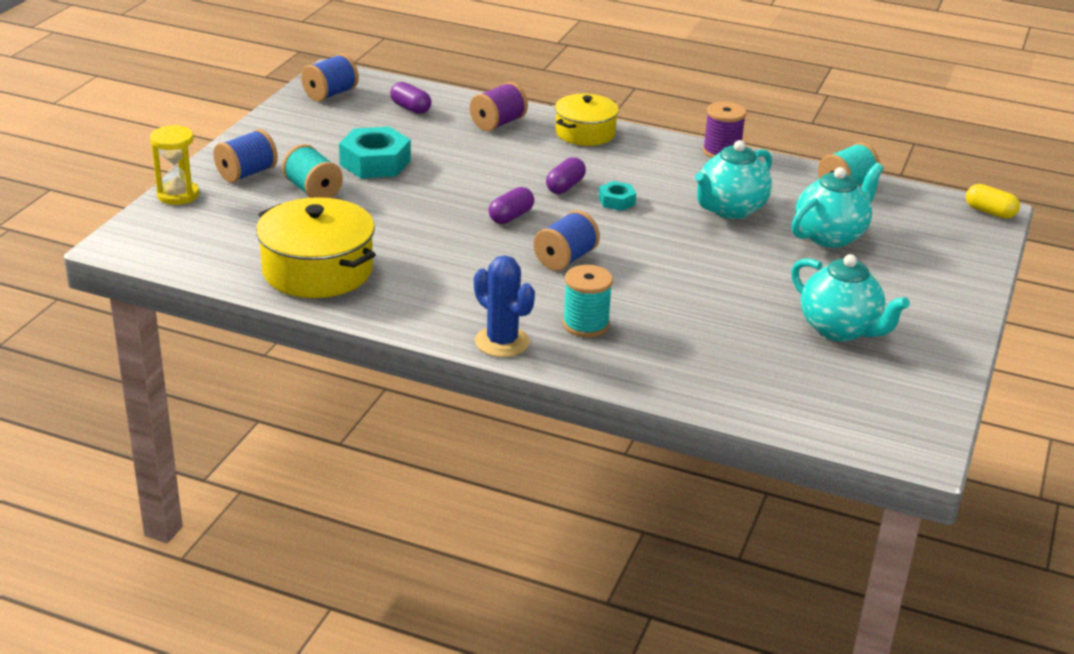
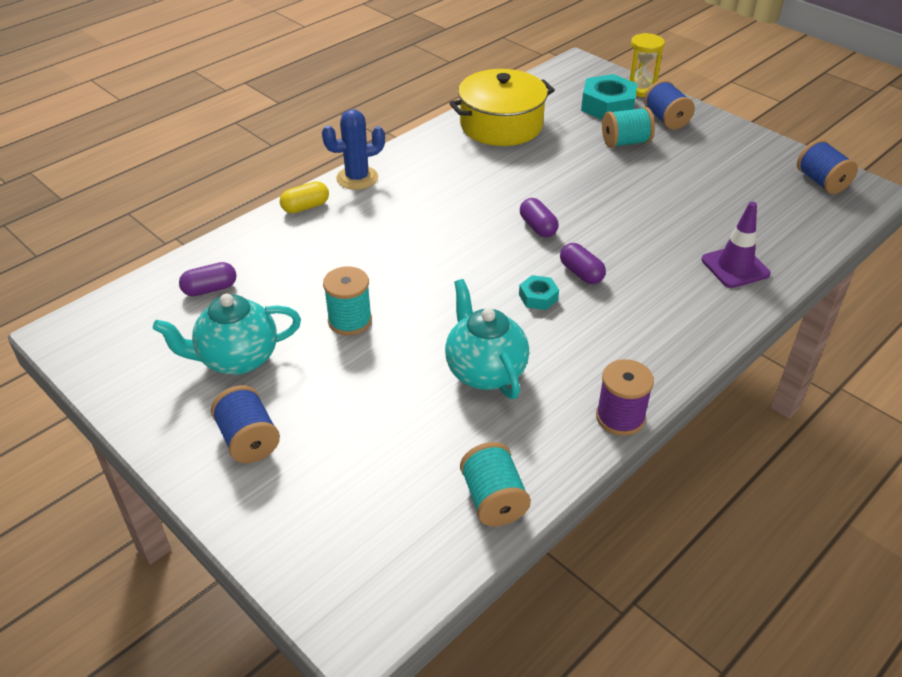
camera: 115 degrees right, 10 degrees up
turquoise nut [339,127,411,178] -> turquoise nut moved to [581,74,637,120]
purple capsule [390,82,431,114] -> purple capsule moved to [179,262,237,297]
purple spool [470,82,528,132] -> purple traffic cone [701,202,771,288]
blue spool [533,210,600,271] -> blue spool moved to [211,385,280,463]
yellow pot [555,94,619,146] -> none
turquoise spool [562,265,613,337] -> turquoise spool moved to [323,266,372,336]
turquoise teapot [792,163,884,248] -> none
yellow capsule [966,184,1020,219] -> yellow capsule moved to [280,181,329,213]

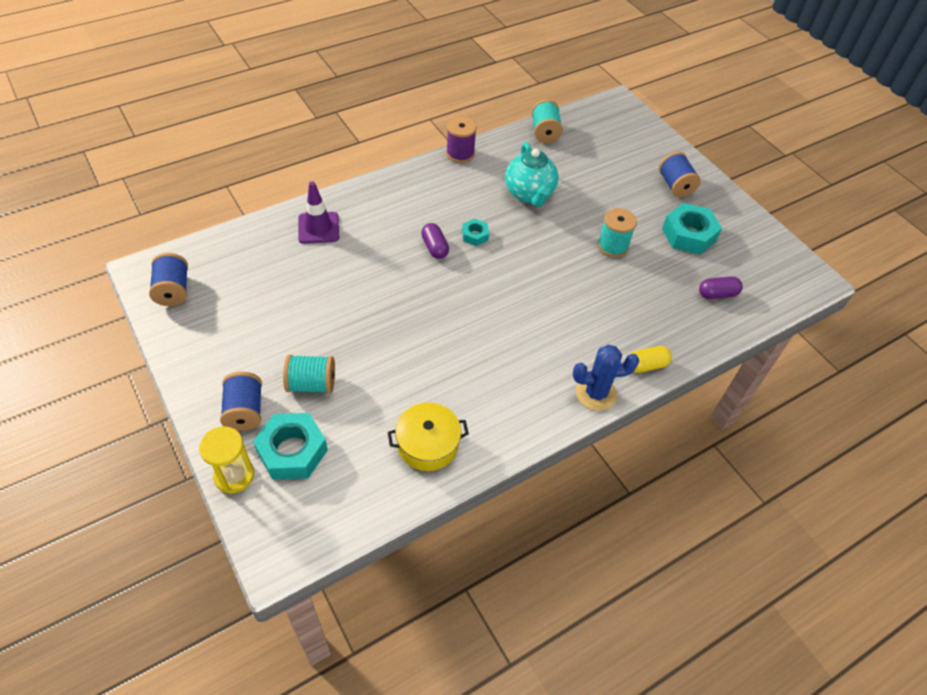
camera: 170 degrees left, 10 degrees up
turquoise teapot [153,294,301,375] -> turquoise nut [662,203,722,255]
yellow pot [449,69,555,146] -> yellow pot [388,402,469,471], size x0.65
purple capsule [520,198,559,238] -> none

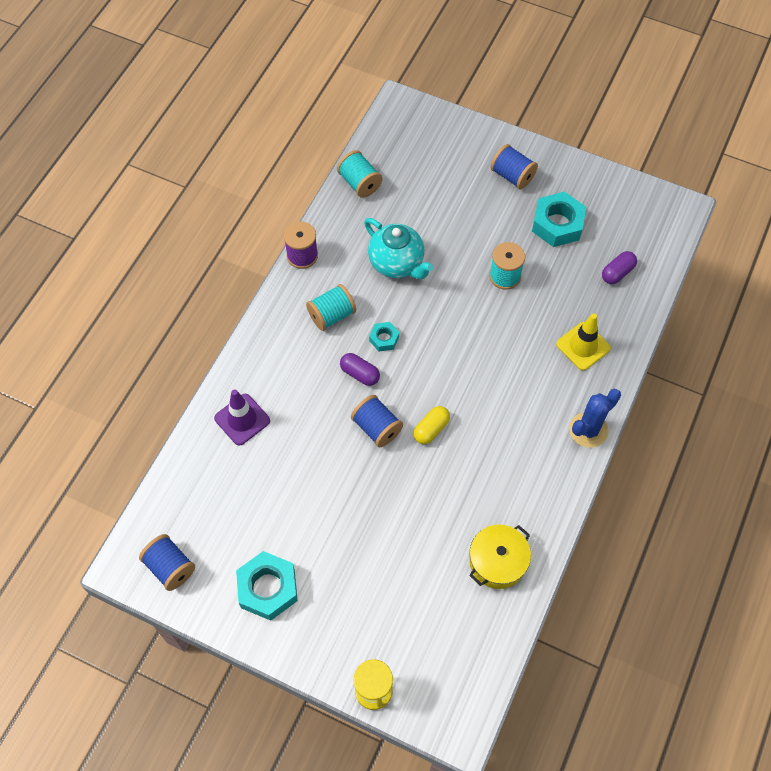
camera: 30 degrees left, 10 degrees up
blue spool [220,372,262,431] -> blue spool moved to [351,395,403,447]
turquoise nut [253,413,328,480] -> turquoise nut moved to [236,551,298,621]
turquoise spool [283,355,335,394] -> turquoise spool moved to [306,284,356,331]
yellow capsule [629,346,672,373] -> yellow capsule moved to [413,406,450,444]
none -> yellow traffic cone [556,313,611,371]

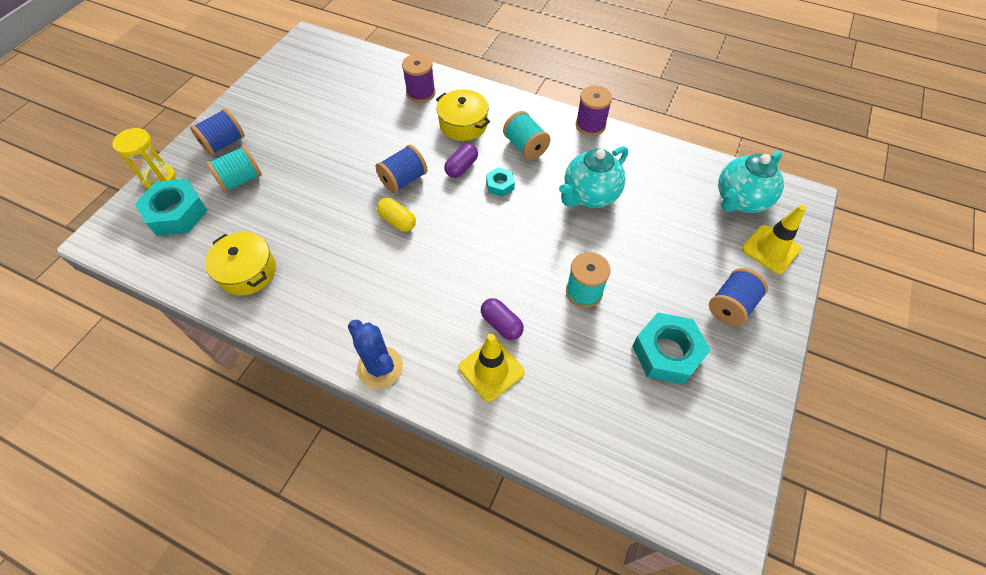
camera: 90 degrees right, 5 degrees down
blue spool [139,534,195,591] -> blue spool moved to [190,108,245,155]
purple traffic cone [214,389,270,445] -> purple spool [402,54,436,103]
turquoise nut [236,551,298,621] -> turquoise nut moved to [135,179,208,236]
turquoise spool [337,150,382,198] -> turquoise spool moved to [206,145,262,193]
purple capsule [602,251,637,284] -> purple capsule moved to [481,298,524,340]
none -> yellow pot [436,89,490,141]
none -> turquoise teapot [718,151,784,213]
none -> yellow traffic cone [742,205,806,274]

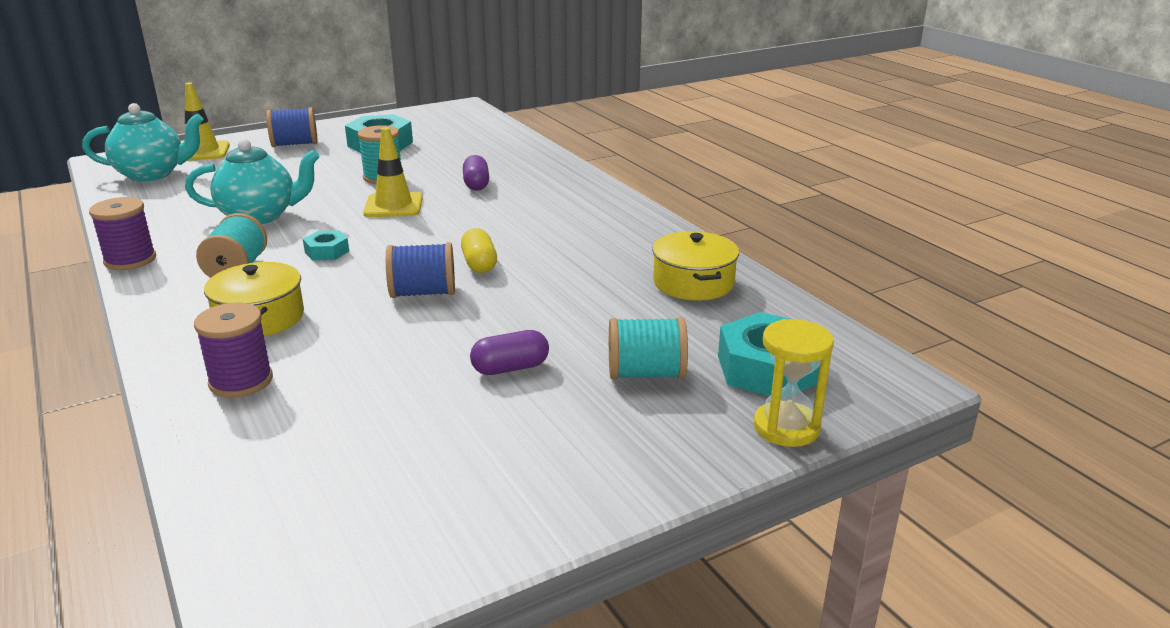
camera: 145 degrees left, 30 degrees down
blue spool [190,108,245,155] -> none
blue cactus [348,320,403,389] -> none
purple capsule [444,143,478,178] -> purple capsule moved to [470,330,549,375]
yellow traffic cone [459,334,525,402] -> yellow traffic cone moved to [363,127,423,217]

